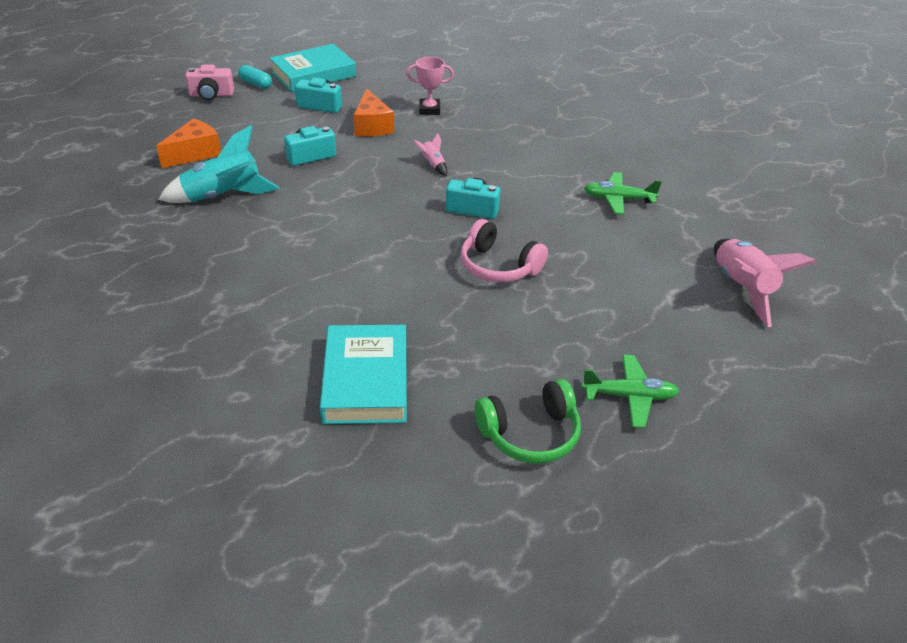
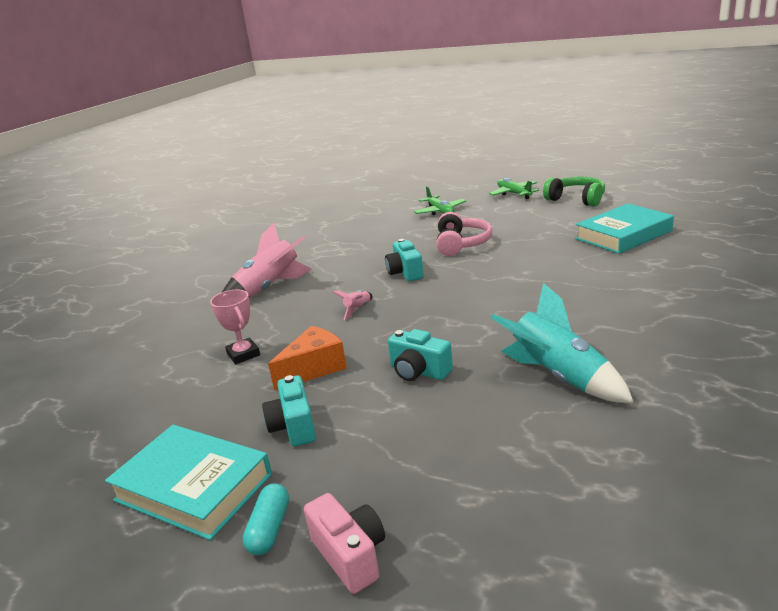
camera: 115 degrees left, 15 degrees down
orange cheese [156,119,221,168] -> none
green plane [584,172,662,215] -> green plane moved to [414,186,466,215]
pink rocket [714,239,817,327] -> pink rocket moved to [222,223,311,298]

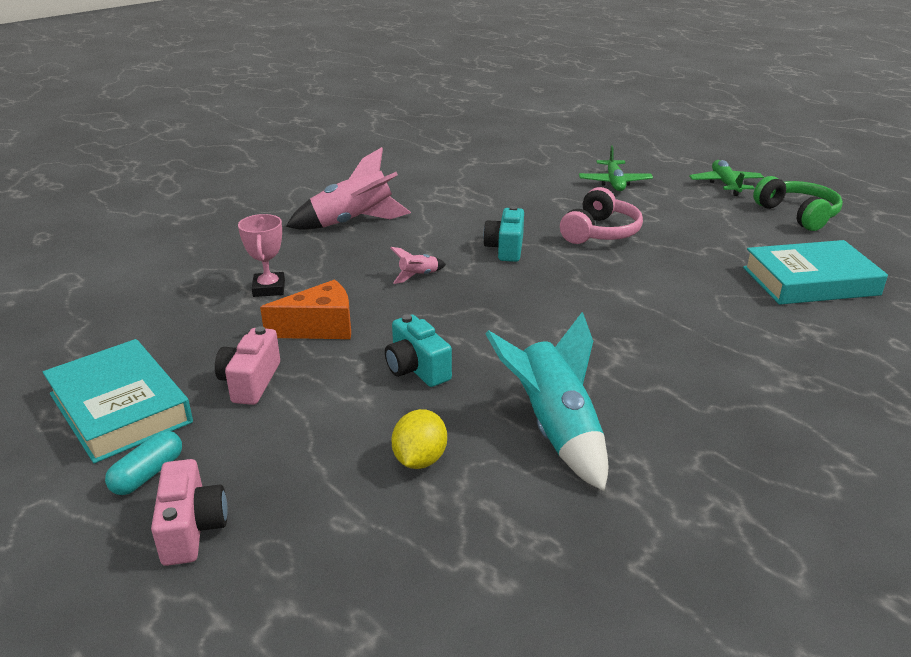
camera: 20 degrees right, 5 degrees up
turquoise camera [262,375,316,447] -> pink camera [215,326,280,405]
none -> yellow lemon [392,409,447,469]

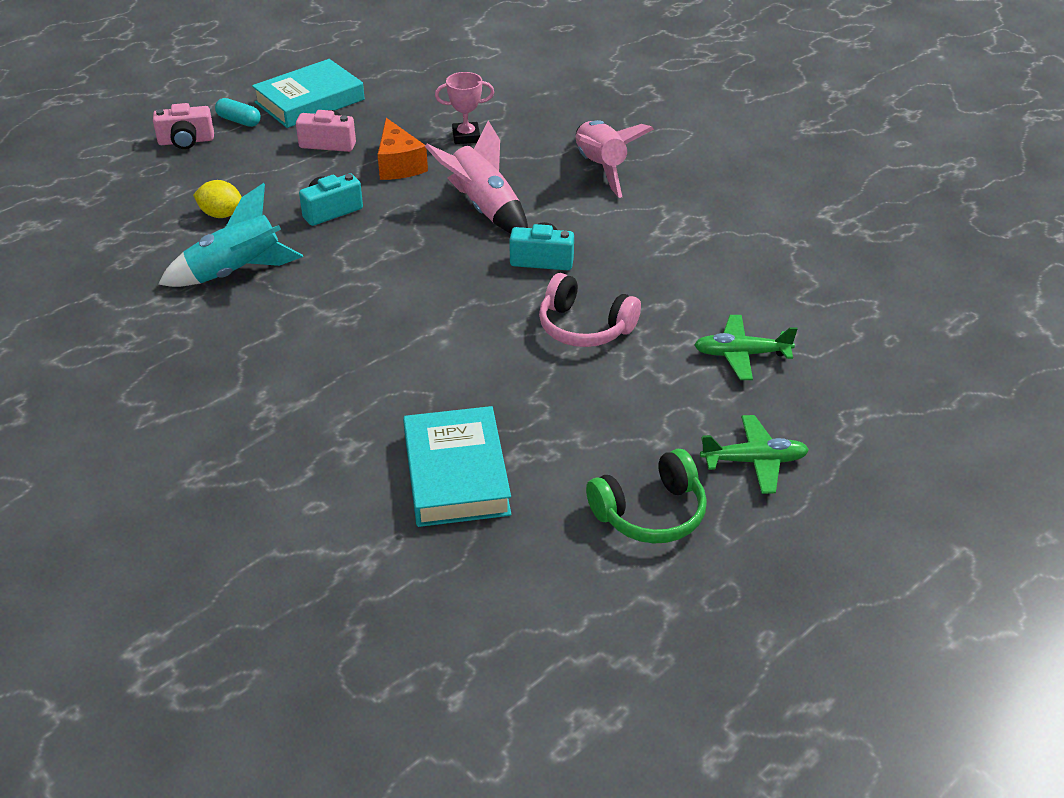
camera: 90 degrees right, 10 degrees up
pink rocket [390,247,446,284] -> pink rocket [425,121,528,234], size x2.21

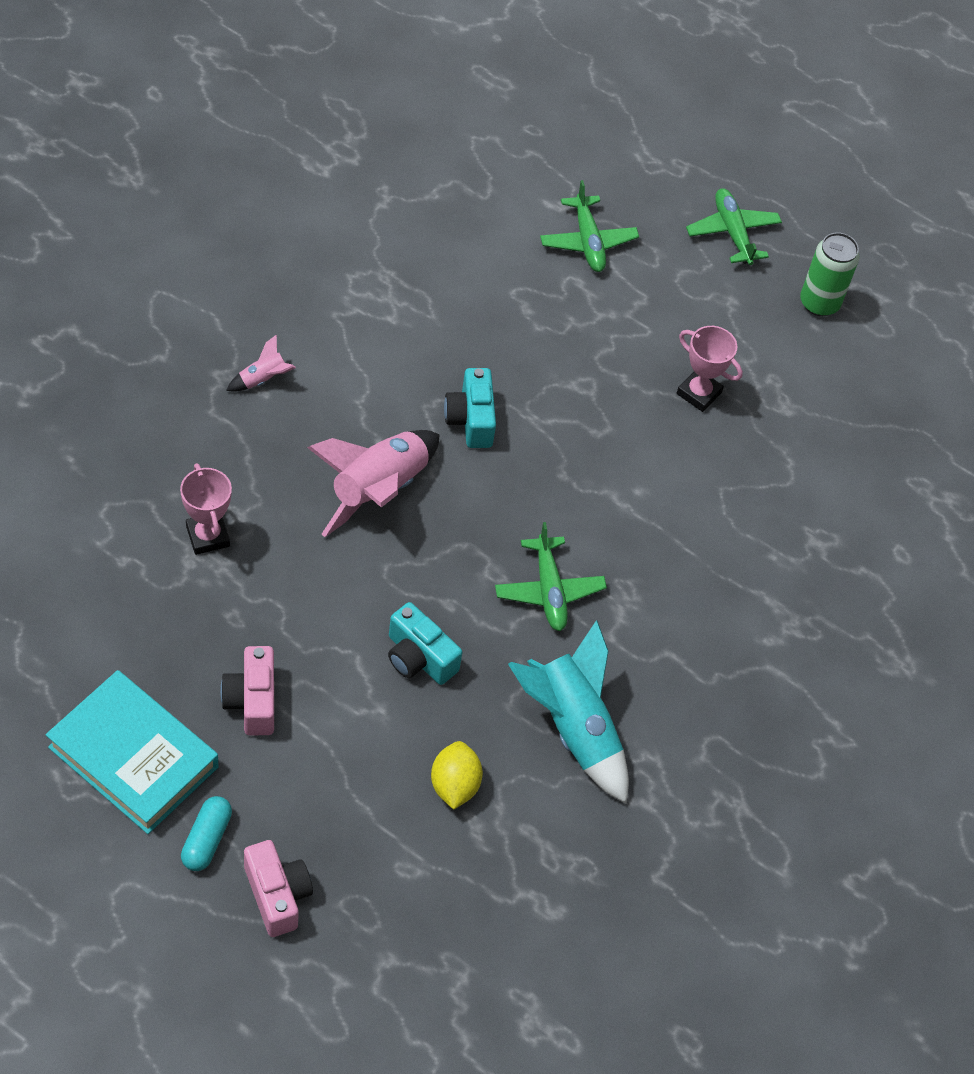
camera: 110 degrees left, 15 degrees up
orange cheese [377,118,428,180] -> none
turquoise book [403,406,512,527] -> none
pink headphones [539,273,641,347] -> none
pink rocket [575,120,654,198] -> pink rocket [226,334,296,392], size x0.45
green headphones [586,449,707,544] -> green can [800,232,859,316]
none -> green plane [495,522,607,631]
none -> pink trophy [677,326,743,412]

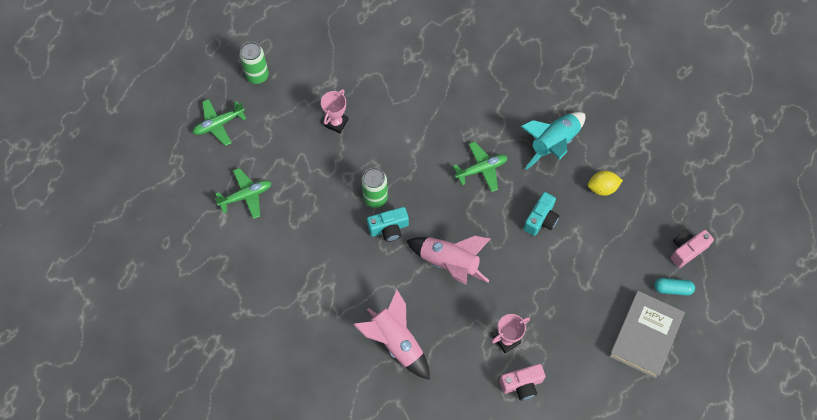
camera: 95 degrees left, 10 degrees up
turquoise book [46,670,218,834] -> grey book [608,291,685,379]
pink camera [220,646,274,735] -> pink camera moved to [499,364,546,400]
pink rocket [226,334,296,392] -> pink rocket [354,290,430,380], size x2.21
none -> green can [362,168,388,208]

